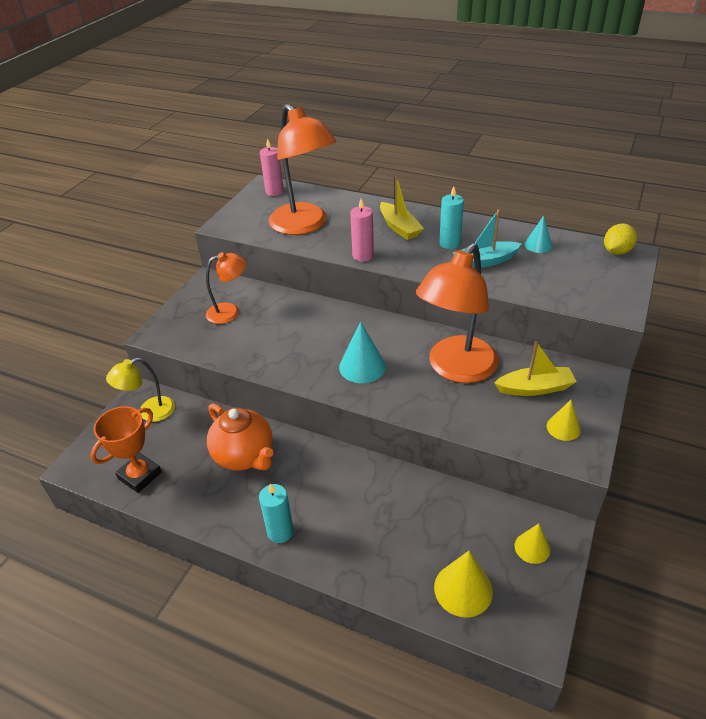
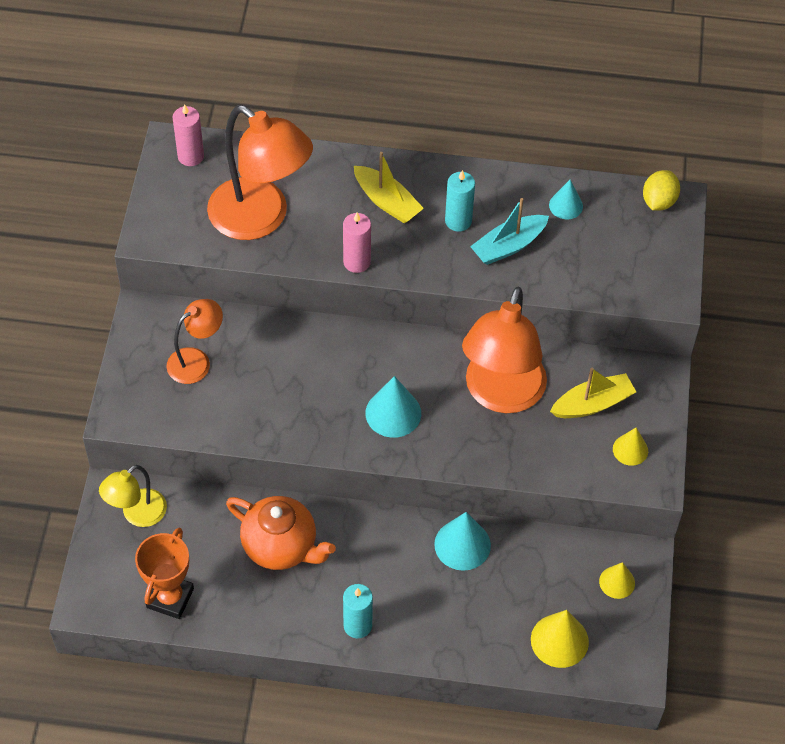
camera: 20 degrees left, 15 degrees up
none -> turquoise cone [434,512,491,571]

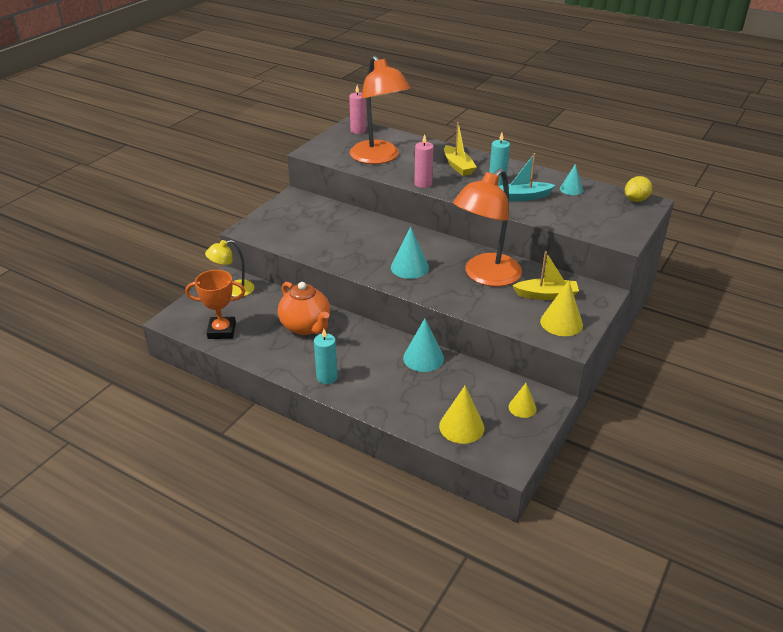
camera: 25 degrees right, 20 degrees down
orange trophy [135,528,194,619] -> orange trophy turned 45 degrees clockwise [185,270,245,339]
orange lamp [166,299,223,384] -> none
yellow cone [613,428,648,466] -> yellow cone [540,280,583,336], size x1.59

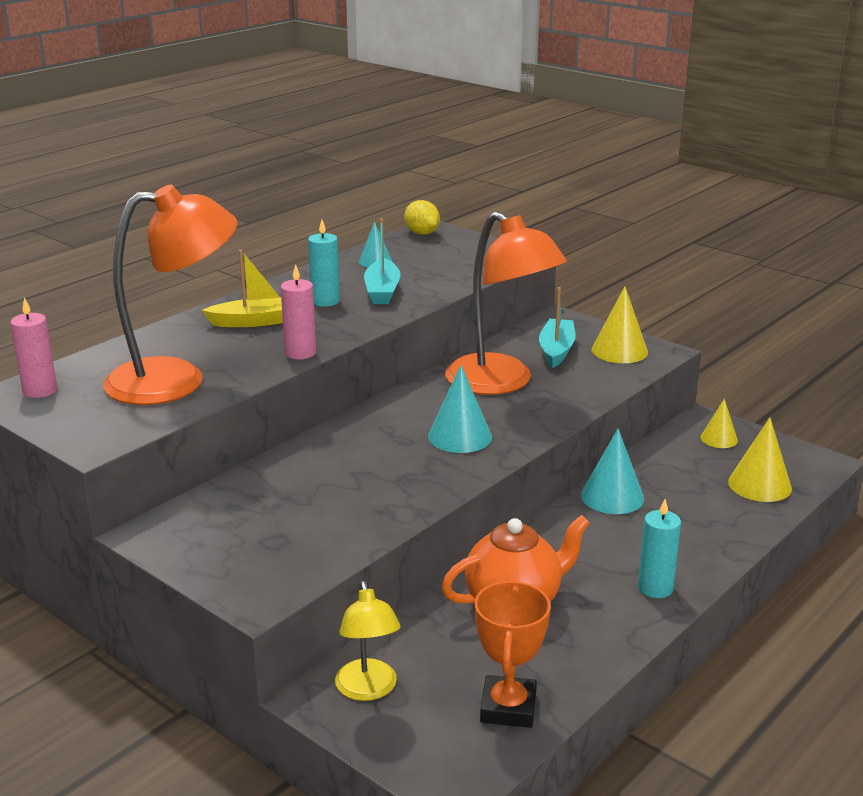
camera: 80 degrees left, 10 degrees down
yellow boat [512,251,579,300] -> turquoise boat [539,287,576,368]

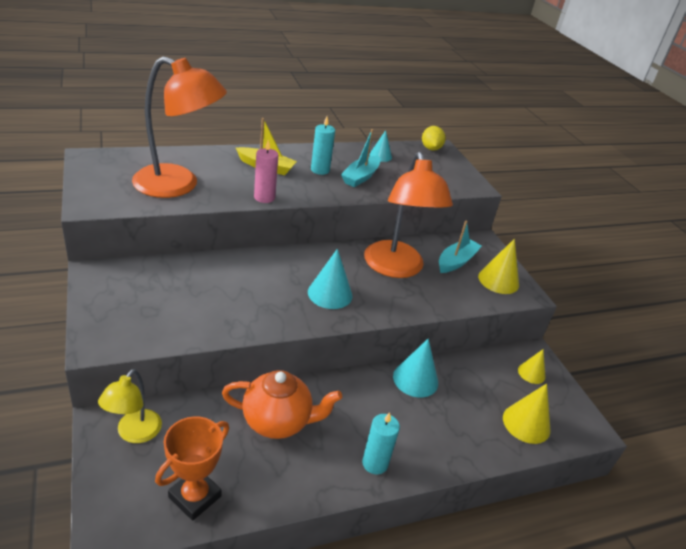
camera: 25 degrees right, 10 degrees up
pink candle [10,298,57,398] -> none

